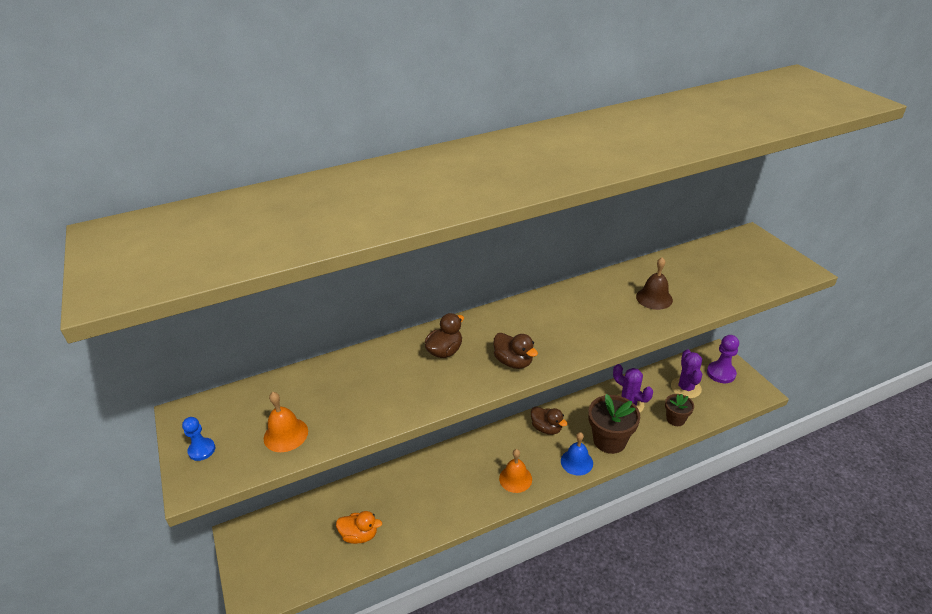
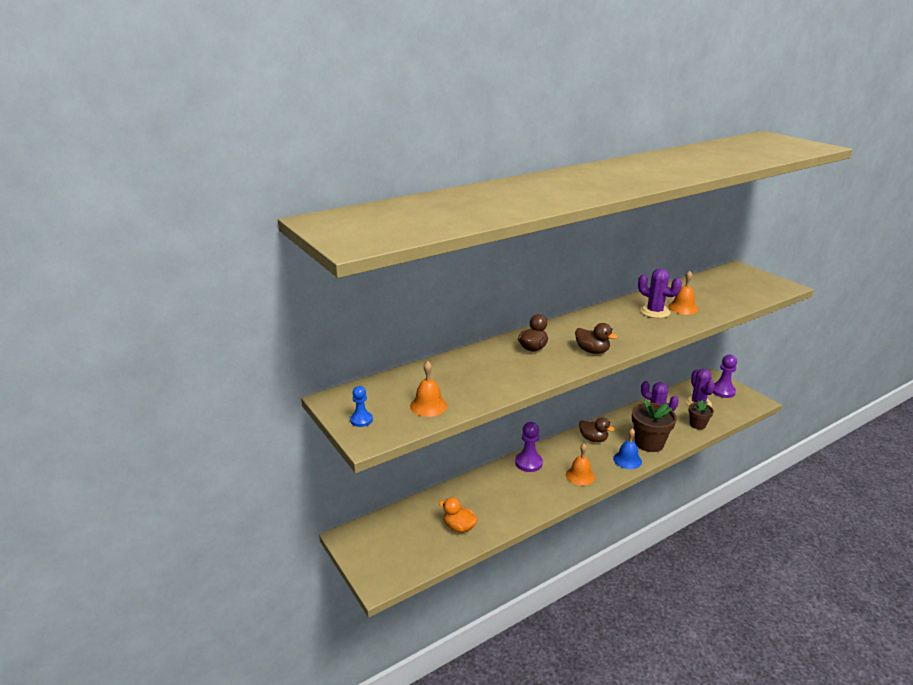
camera: 10 degrees left, 10 degrees down
orange duck [336,511,382,544] -> orange duck turned 150 degrees counterclockwise [439,497,478,533]
brown bell [636,257,673,310] -> orange bell [668,271,698,315]
none -> purple pawn [515,422,543,472]
none -> purple cactus [638,268,682,318]

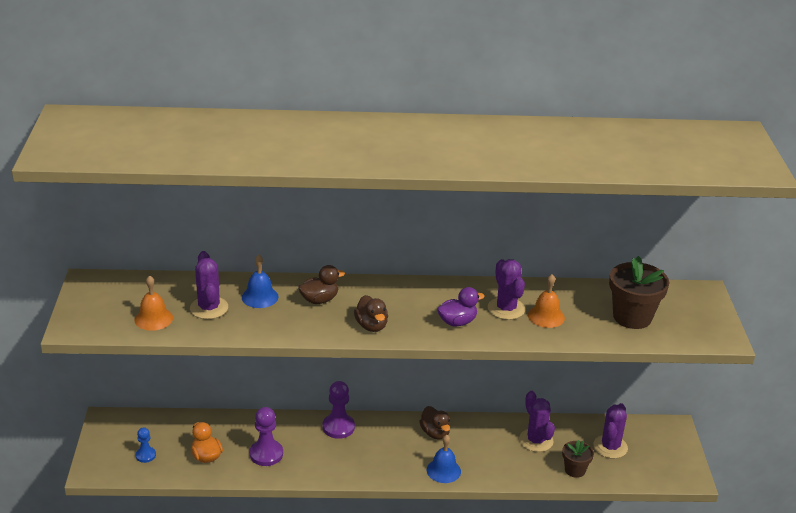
camera: 30 degrees right, 5 degrees up
blue pawn [350,386,373,427] -> blue pawn moved to [136,427,156,463]
orange bell [566,444,595,486] -> none
brown flower pot [632,399,677,452] -> brown flower pot moved to [609,256,669,329]
purple pawn [713,355,737,398] -> purple pawn moved to [250,407,283,466]
none -> purple cactus [190,251,228,319]
none -> blue bell [242,255,279,308]
none -> purple duck [437,287,485,326]

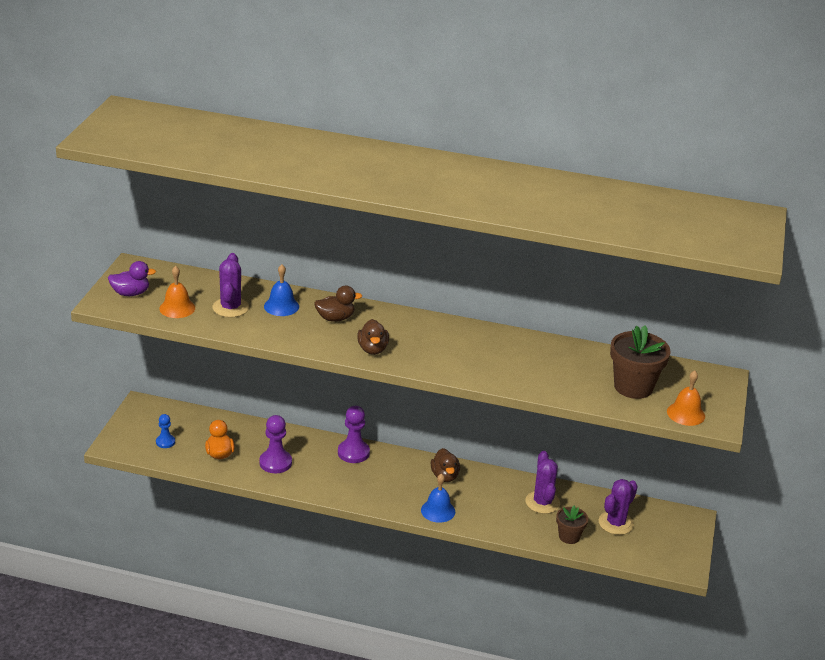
camera: 15 degrees right, 0 degrees up
purple duck [437,287,485,326] -> purple duck moved to [108,261,156,296]
purple cactus [488,259,525,320] -> none
orange bell [528,274,565,328] -> orange bell moved to [667,371,705,426]

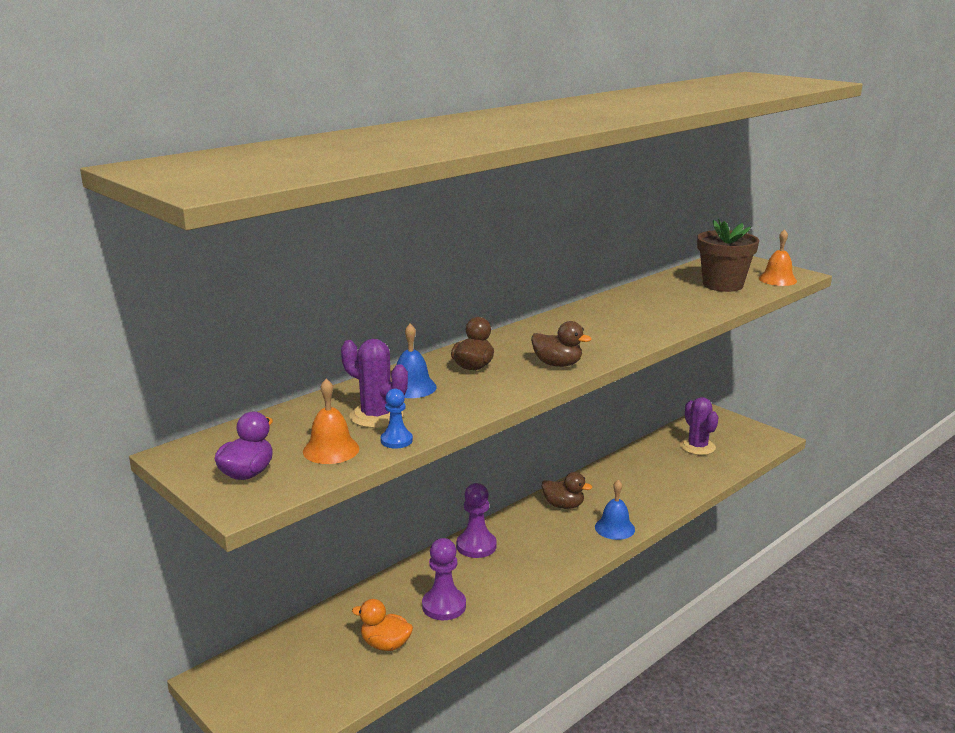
camera: 55 degrees left, 10 degrees down
blue pawn [156,414,175,448] -> blue pawn moved to [381,389,413,448]
purple cactus [525,451,560,514] -> none
brown flower pot [556,506,588,544] -> none

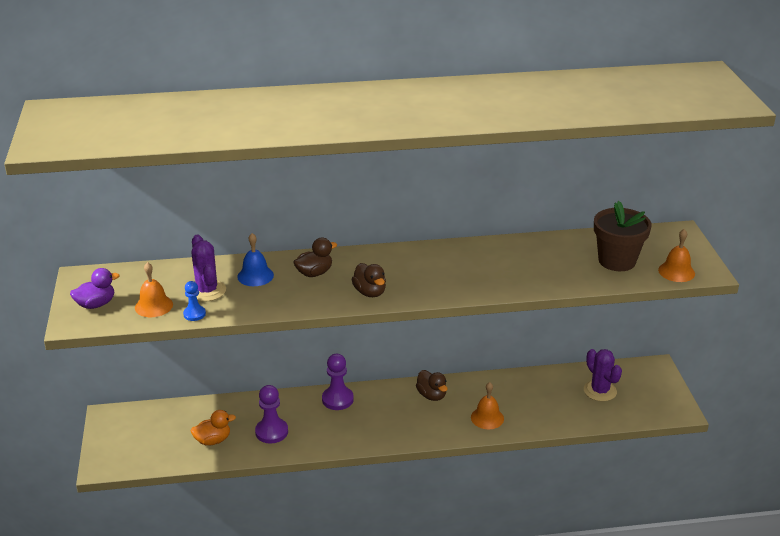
camera: 35 degrees right, 10 degrees up
orange duck [352,599,413,651] -> orange duck turned 105 degrees clockwise [190,410,236,446]
blue bell [595,480,635,540] -> none
purple cactus [680,397,719,455] -> purple cactus turned 45 degrees counterclockwise [584,349,622,402]
none -> orange bell [471,382,504,429]

